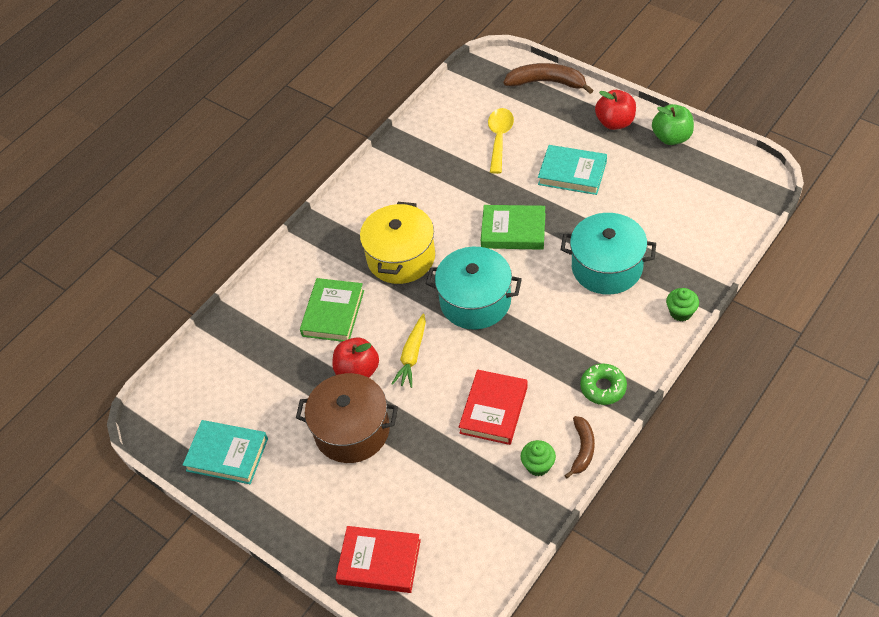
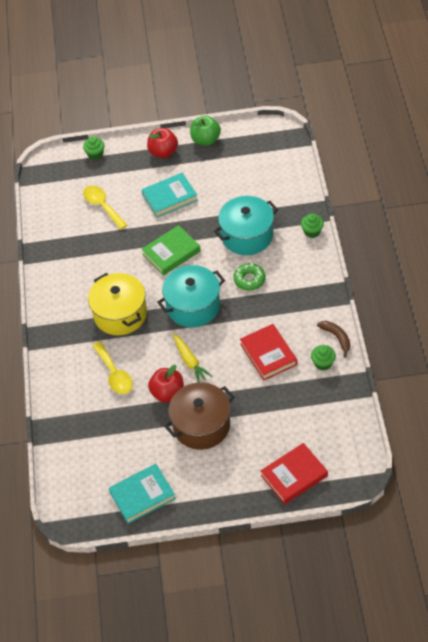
camera: 45 degrees left, 0 degrees up
green book [300,278,364,342] -> yellow spoon [93,341,133,394]
brown banana [504,63,593,94] -> green cupcake [83,136,104,160]
green donut [580,363,627,405] -> green donut moved to [233,263,266,291]

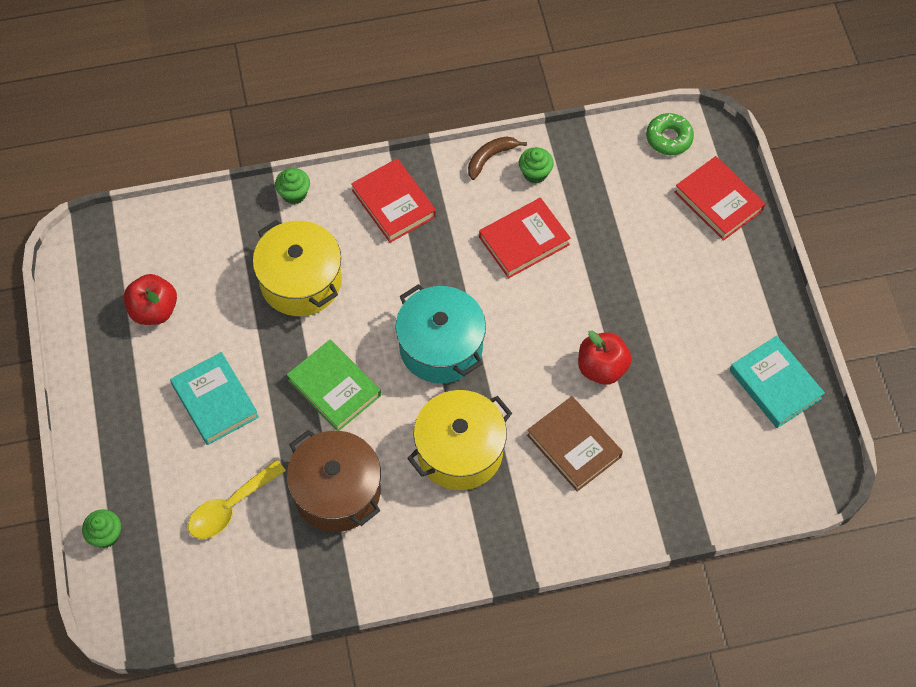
camera: 100 degrees left, 10 degrees up
yellow spoon [93,341,133,394] -> brown book [527,396,623,492]
red apple [147,128,178,158] -> red apple moved to [124,274,177,325]
brown pot [164,382,234,450] -> brown pot moved to [287,430,381,532]
yellow carrot [173,333,212,382] -> none
green apple [190,116,221,146] -> none
turquoise pot [214,196,278,255] -> yellow pot [253,220,342,316]
green donut [233,263,266,291] -> green donut moved to [646,113,694,155]
none -> red book [351,159,436,243]

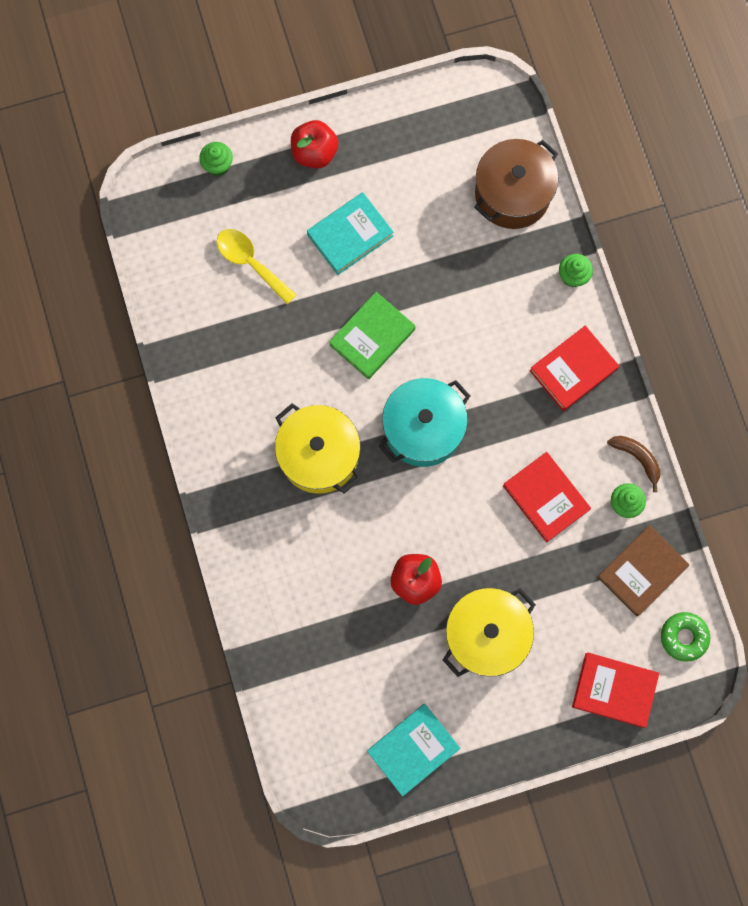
camera: 85 degrees right, 15 degrees up
red apple [124,274,177,325] -> red apple moved to [291,120,339,168]
yellow pot [253,220,342,316] -> yellow pot moved to [443,588,536,677]
brown pot [287,430,381,532] -> brown pot moved to [474,139,558,229]
brown book [527,396,623,492] -> brown book moved to [597,526,689,616]
red book [674,156,765,241] -> red book turned 60 degrees clockwise [572,653,659,728]

